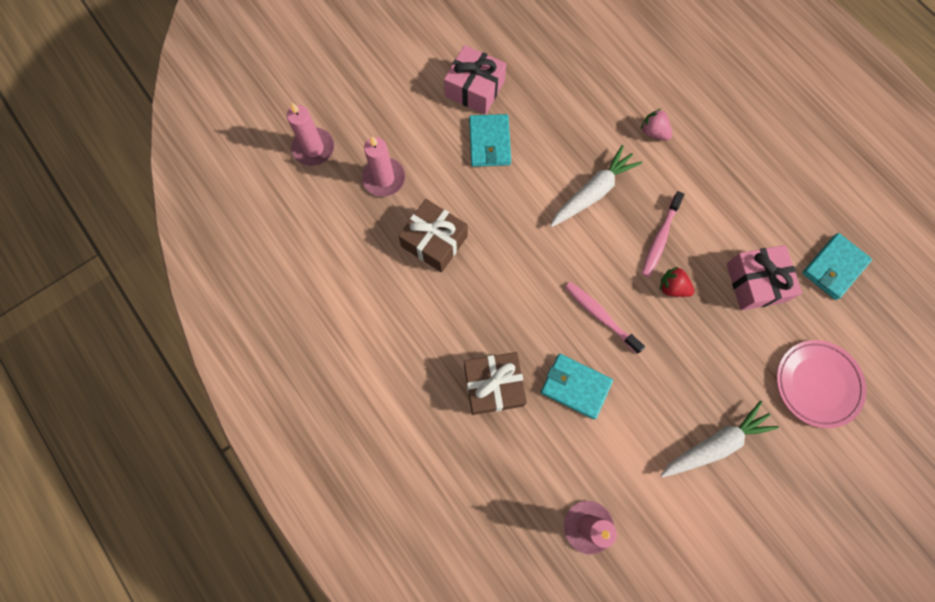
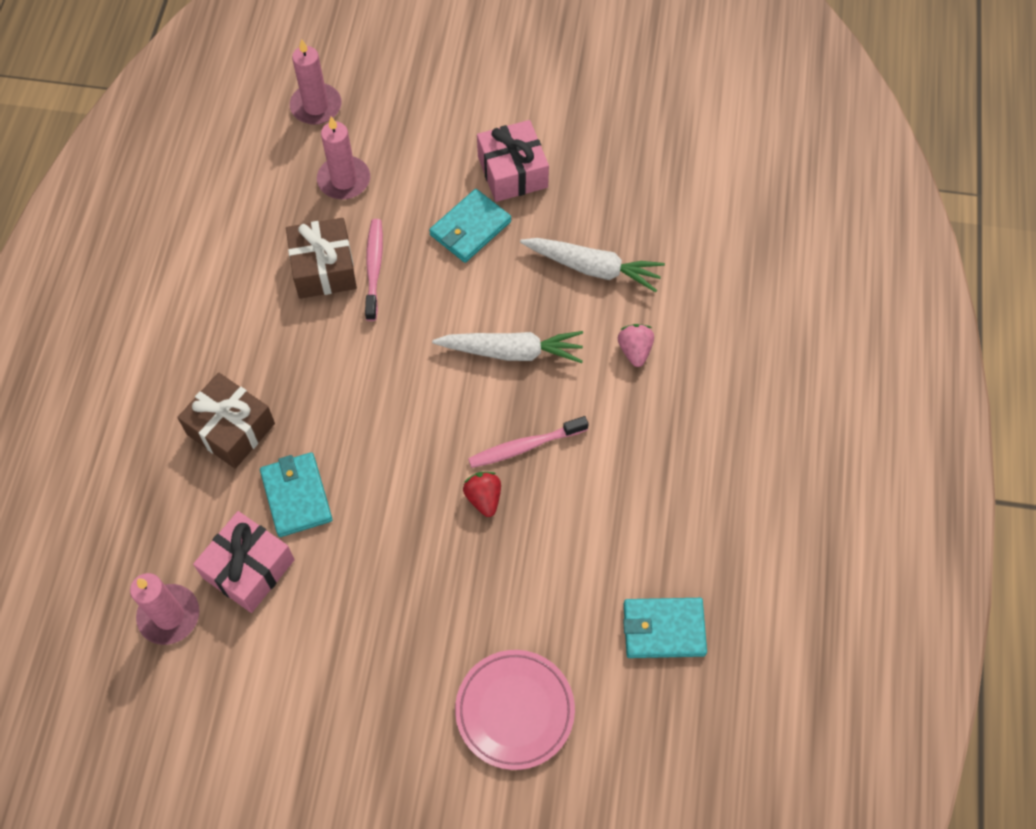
camera: 45 degrees right, 10 degrees down
pink toothbrush [565,282,645,354] -> pink toothbrush moved to [365,219,383,321]
white carrot [661,401,779,477] -> white carrot moved to [520,238,665,292]
pink gift [727,245,802,310] -> pink gift moved to [193,511,295,613]

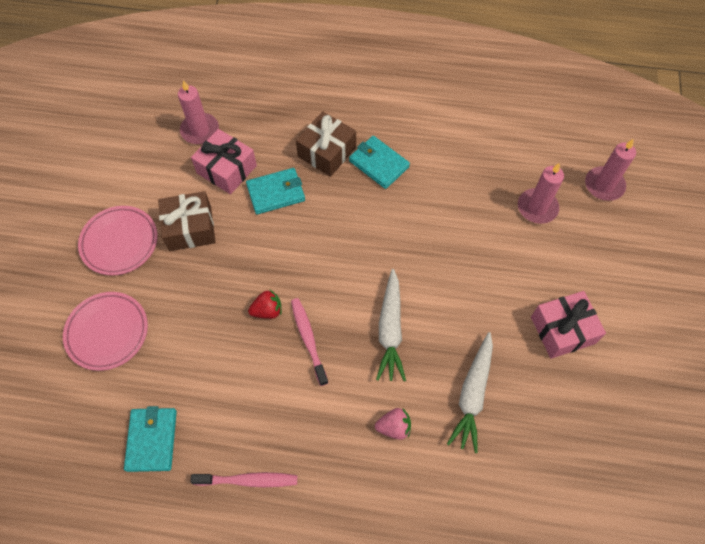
camera: 90 degrees right, 0 degrees up
brown gift [286,218,357,299] -> brown gift moved to [158,191,216,251]
pink toothbrush [365,219,383,321] -> pink toothbrush moved to [190,472,297,487]
turquoise wallet [429,189,511,263] -> turquoise wallet moved to [349,136,410,189]
none -> pink plate [78,206,158,276]

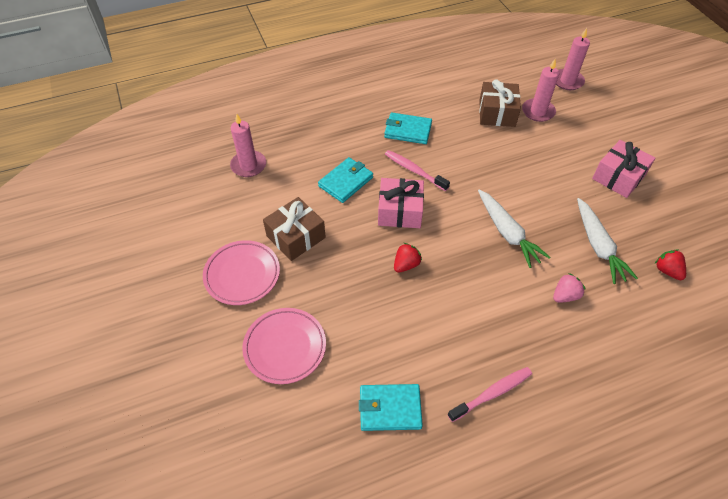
camera: 30 degrees left, 10 degrees down
turquoise wallet [124,406,177,472] -> turquoise wallet turned 60 degrees counterclockwise [359,384,423,431]
pink gift [191,129,257,194] -> pink gift moved to [378,178,424,228]
pink toothbrush [291,298,328,386] -> pink toothbrush moved to [385,150,450,191]
brown gift [296,111,356,177] -> brown gift moved to [479,80,521,127]
none -> red strawberry [655,250,686,280]

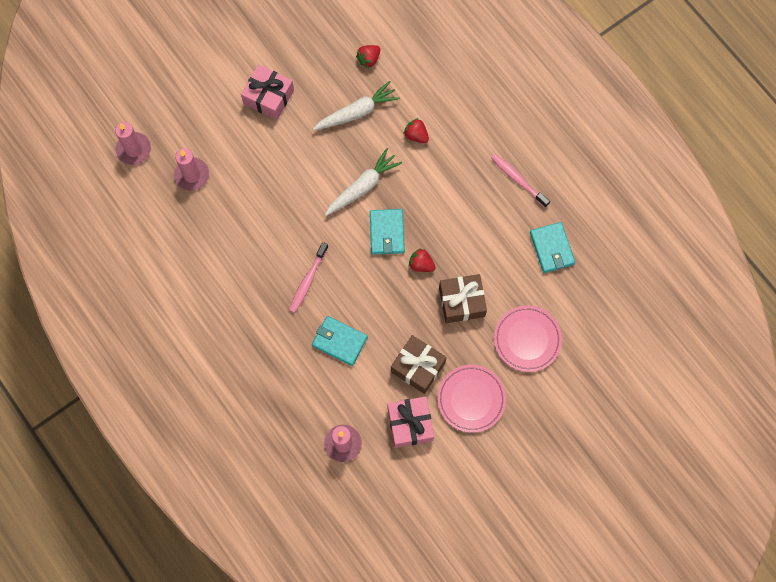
camera: 105 degrees left, 20 degrees up
pink gift [378,178,424,228] -> pink gift moved to [388,396,434,448]
turquoise wallet [384,112,432,144] -> turquoise wallet moved to [370,209,405,255]
brown gift [479,80,521,127] -> brown gift moved to [439,274,487,323]
pink strawberry [553,273,586,303] -> red strawberry [404,118,429,143]

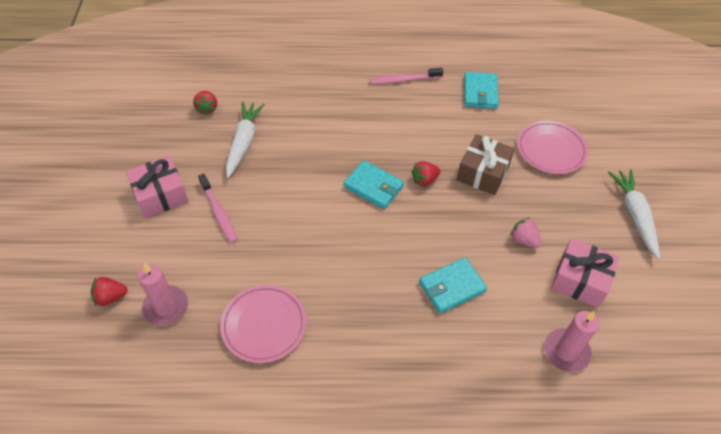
camera: 55 degrees left, 20 degrees down
pink candle [115,122,151,165] -> none
pink toothbrush [289,242,328,313] -> pink toothbrush moved to [198,174,238,243]
white carrot [325,148,402,216] -> white carrot moved to [608,169,660,259]
brown gift [391,335,447,394] -> pink strawberry [510,217,541,248]
red strawberry [404,118,429,143] -> red strawberry moved to [91,277,128,306]
pink plate [437,365,506,433] -> pink plate moved to [220,285,306,363]
turquoise wallet [530,222,575,273] -> turquoise wallet turned 75 degrees clockwise [464,72,499,109]

